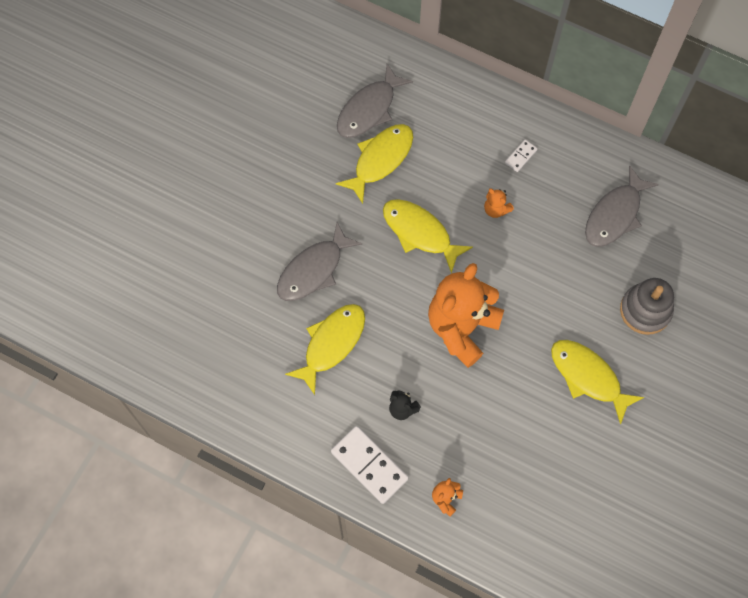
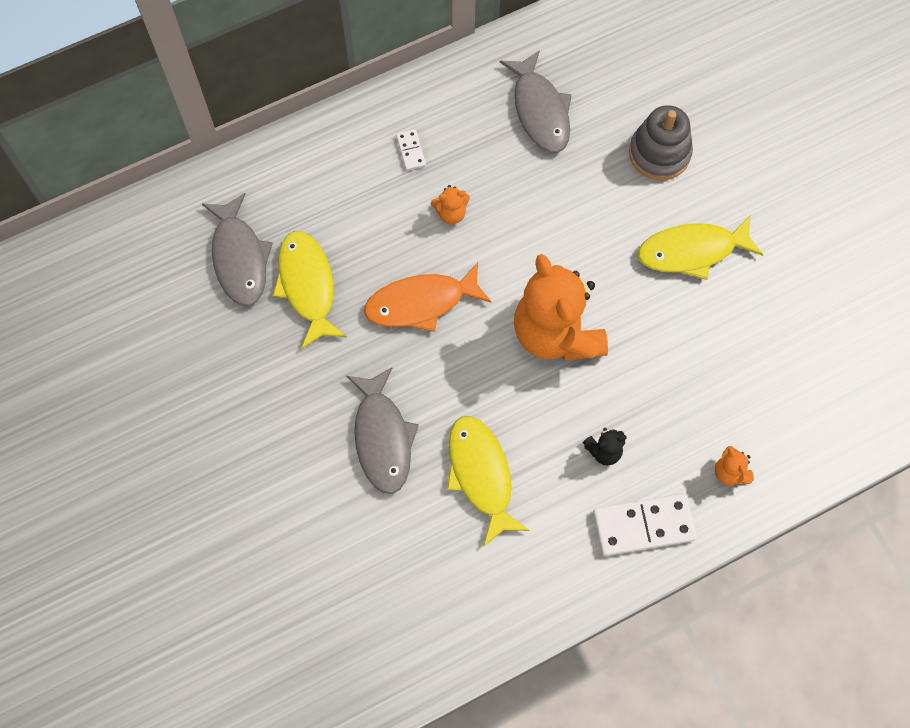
camera: 55 degrees left, 0 degrees up
yellow fish [383,199,473,273] -> orange fish [364,262,491,332]

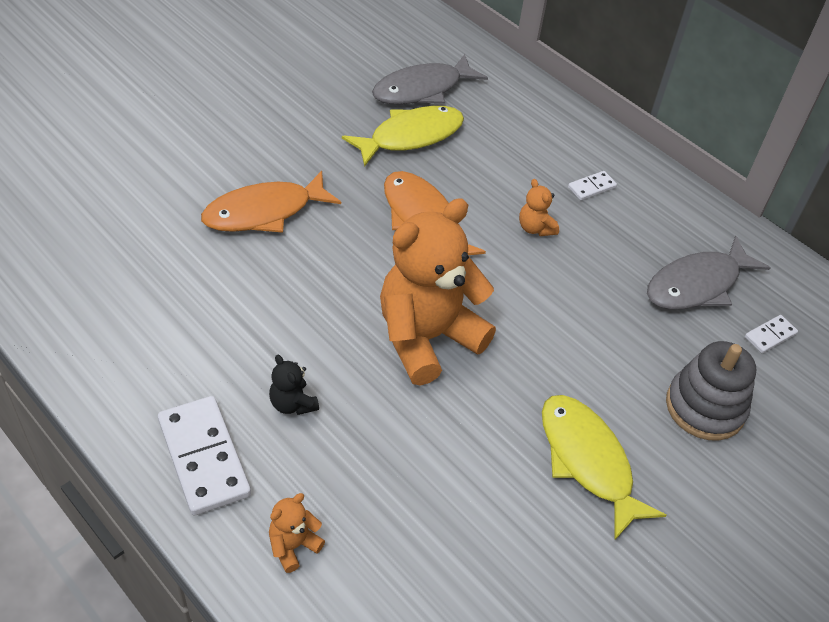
camera: 70 degrees right, 20 degrees down
grey fish [346,367,419,494] -> orange fish [201,171,341,233]
yellow fish [447,416,530,547] -> none
none -> white domino [745,315,798,353]

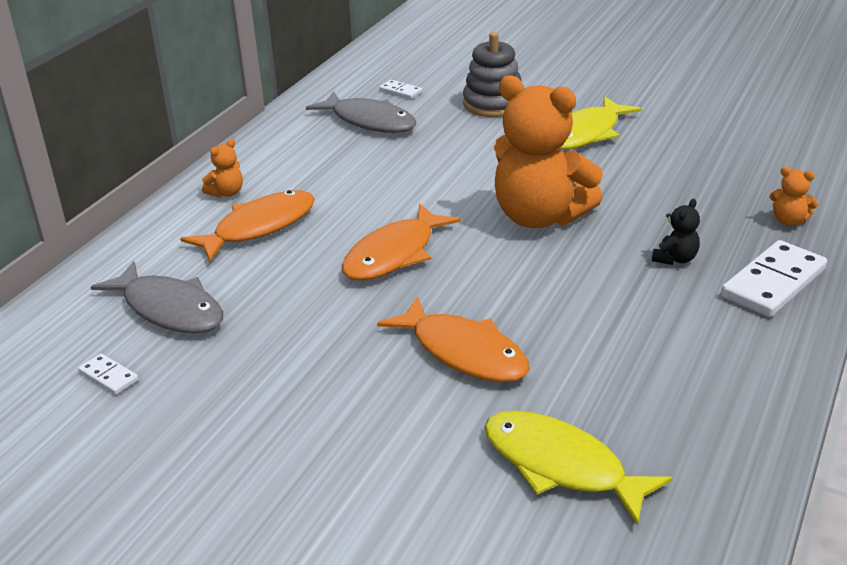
camera: 105 degrees left, 15 degrees down
yellow fish [342,106,464,167] -> yellow fish moved to [484,410,673,526]
orange teddy bear [519,179,559,236] -> orange teddy bear moved to [202,139,243,197]
white domino [568,171,617,200] -> white domino moved to [78,353,139,395]
none -> orange fish [180,190,315,262]

